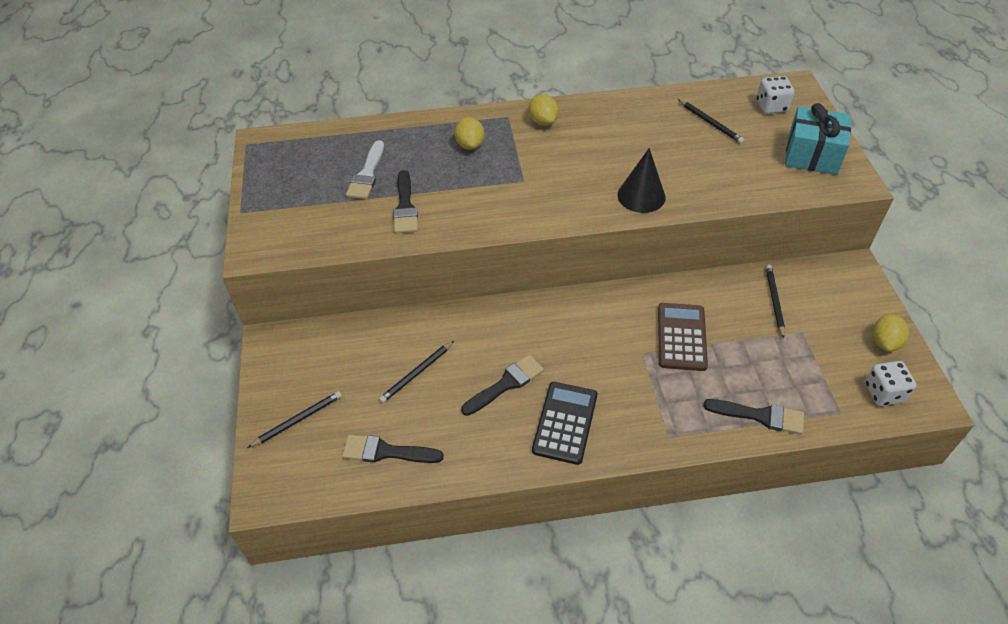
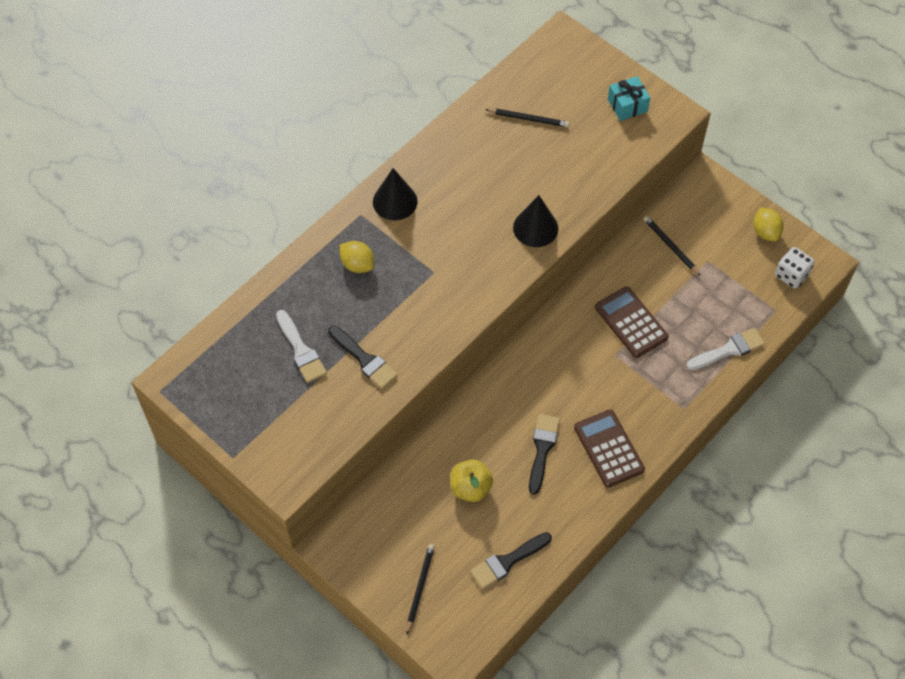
camera: 40 degrees left, 10 degrees up
black pencil [379,341,454,403] -> yellow apple [450,460,493,502]
yellow lemon [529,94,559,126] -> black cone [373,168,418,220]
black calculator [532,382,597,465] -> brown calculator [574,409,645,488]
black brush [703,399,804,434] -> white brush [686,328,765,370]
white dice [757,76,794,114] -> none
turquoise gift [785,103,851,175] -> turquoise gift [608,76,650,121], size x0.65

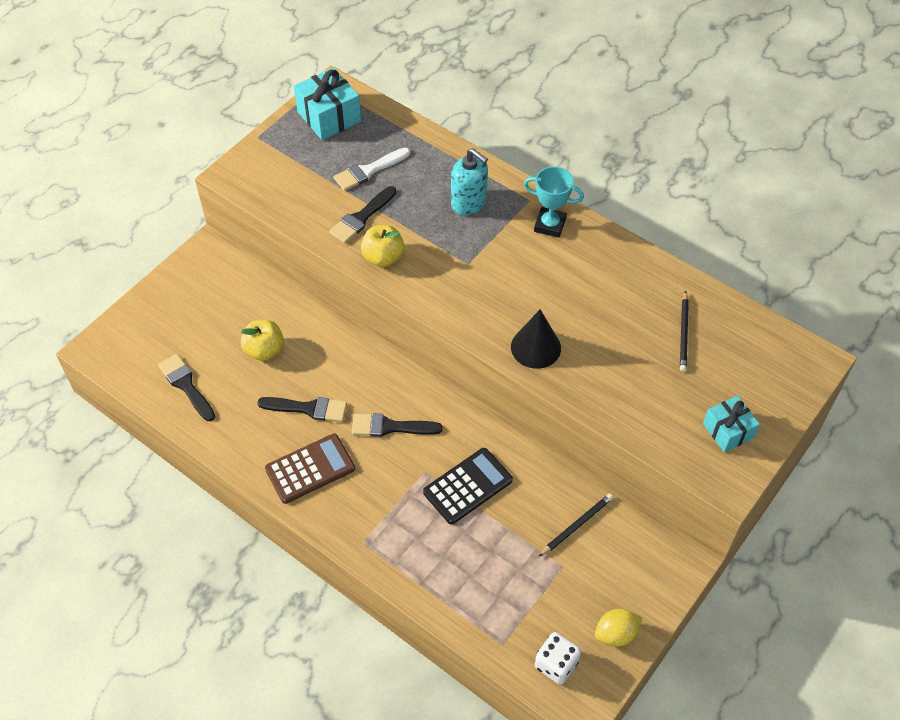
camera: 85 degrees right, 5 degrees down
yellow lemon [340,241,374,273] -> turquoise soap dispenser [451,148,488,216]
black cone [373,168,418,220] -> turquoise trophy [524,166,584,238]
black pencil [407,544,435,634] -> none
brown calculator [595,286,669,358] -> black calculator [423,448,513,524]
white brush [686,328,765,370] -> none
none -> turquoise gift [294,68,361,140]
none -> black brush [352,413,443,437]
none -> yellow apple [361,225,405,267]

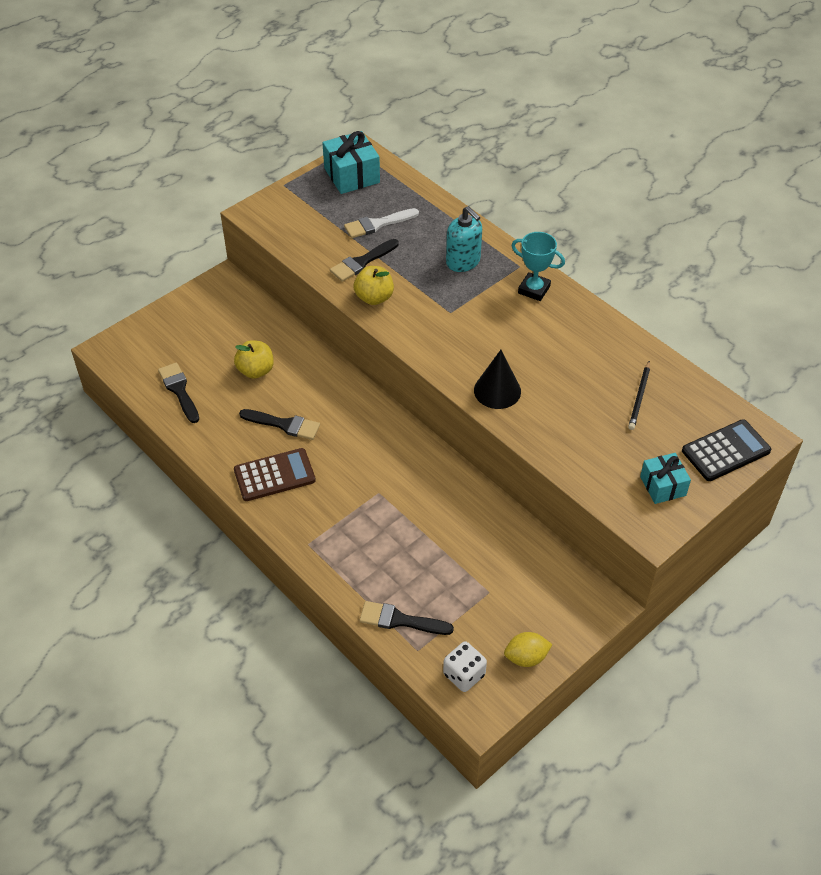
camera: 10 degrees right, 5 degrees down
black brush [352,413,443,437] -> black brush moved to [360,601,454,635]
black calculator [423,448,513,524] -> black calculator moved to [682,419,771,481]
black pencil [539,494,613,556] -> none

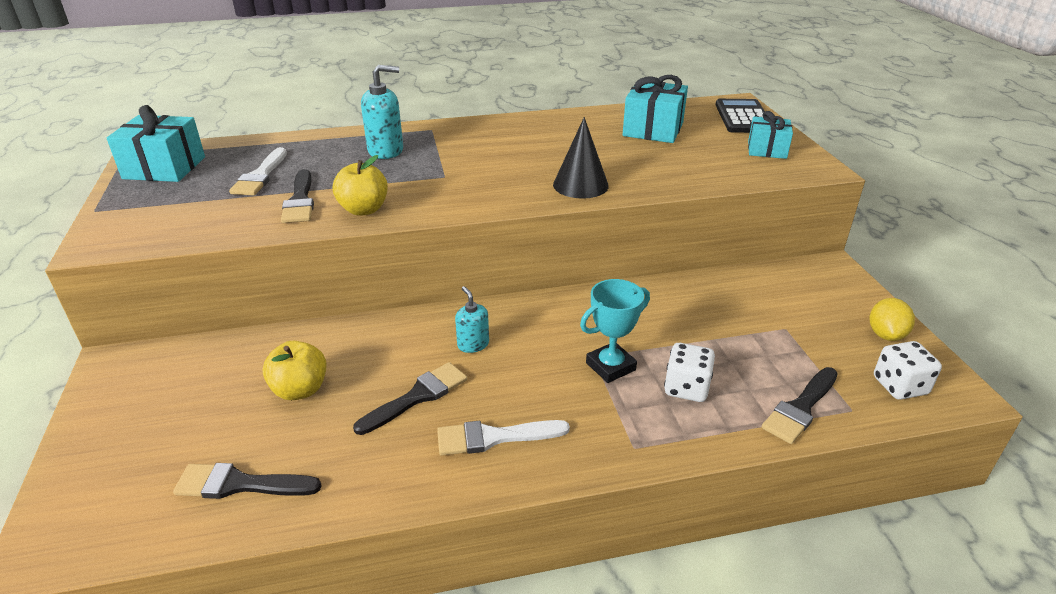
camera: 60 degrees left, 15 degrees down
brown calculator [234,448,316,501] -> white brush [437,420,570,456]
turquoise trophy [511,232,565,301] -> turquoise trophy moved to [580,279,650,383]
black pencil [628,361,650,430] -> turquoise gift [623,75,688,143]
none -> turquoise soap dispenser [455,286,489,353]
none -> white dice [664,343,715,402]

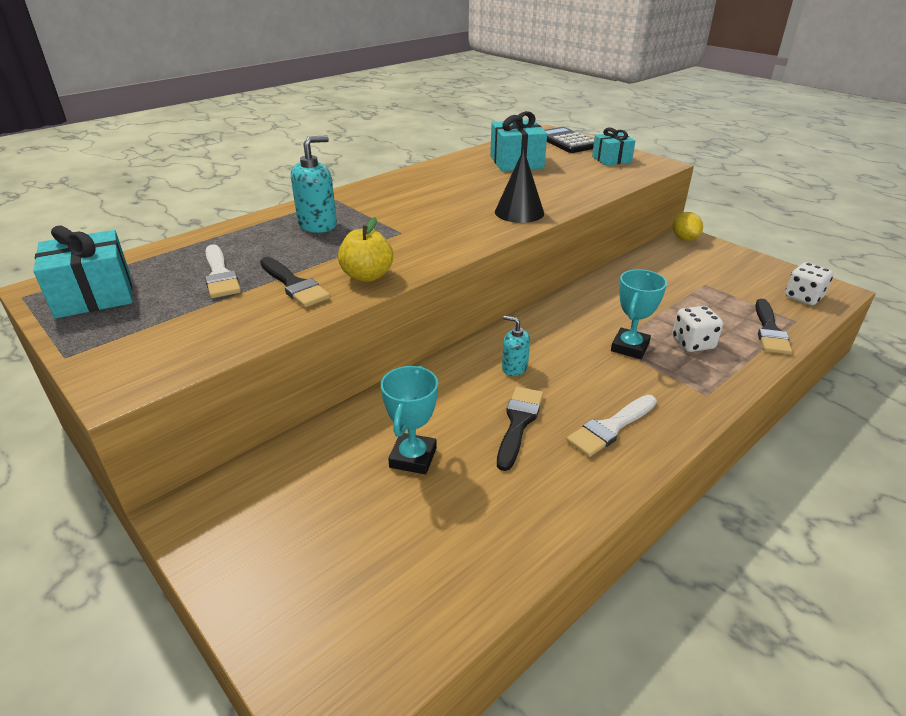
camera: 30 degrees left, 0 degrees up
black brush [173,463,322,499] -> none
yellow apple [263,341,327,400] -> turquoise trophy [381,366,438,474]
yellow lemon [870,298,915,341] -> yellow lemon moved to [673,212,703,241]

